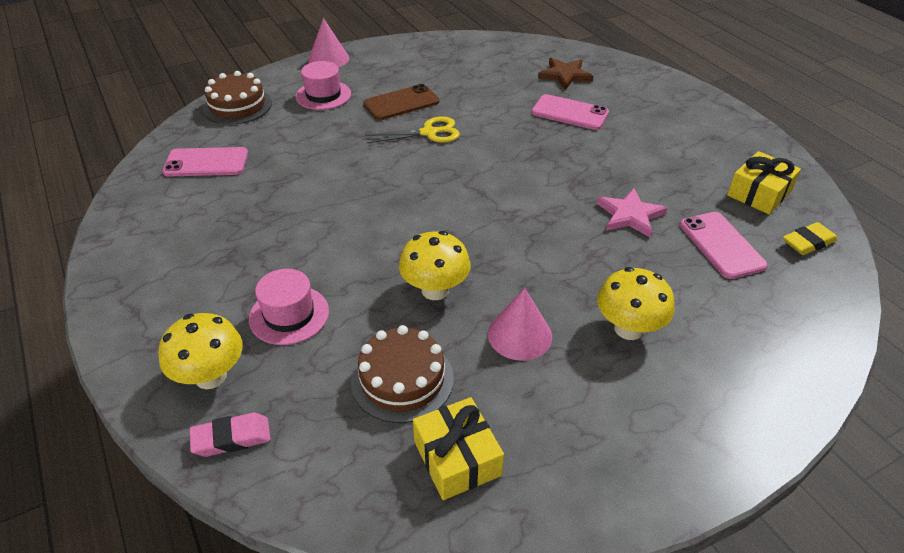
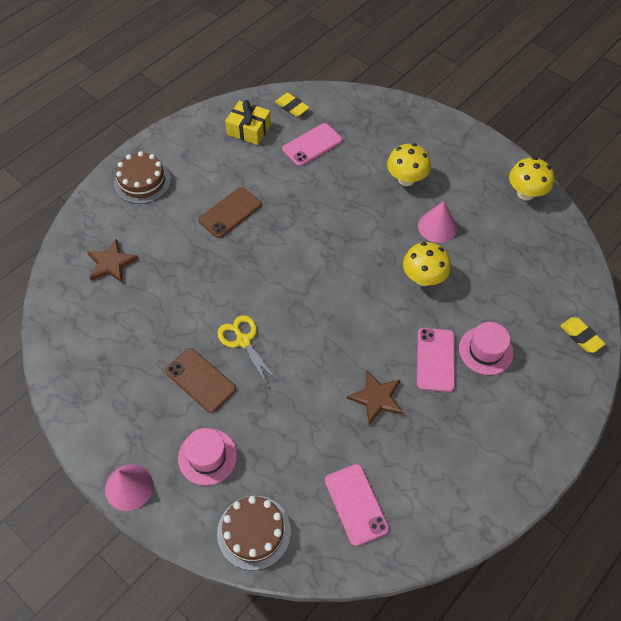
camera: 110 degrees left, 15 degrees up
yellow mushroom [158,313,243,389] -> yellow mushroom moved to [509,157,554,200]
pink eraser [190,413,271,457] -> yellow eraser [560,317,605,353]
brown cake [351,325,454,423] -> brown cake moved to [114,151,171,204]
yellow gift [413,397,504,500] -> none
pink phone [531,94,609,130] -> pink phone moved to [417,328,455,392]
pink star [596,188,667,238] -> none
none -> brown phone [198,187,262,238]
none -> brown star [347,371,403,425]

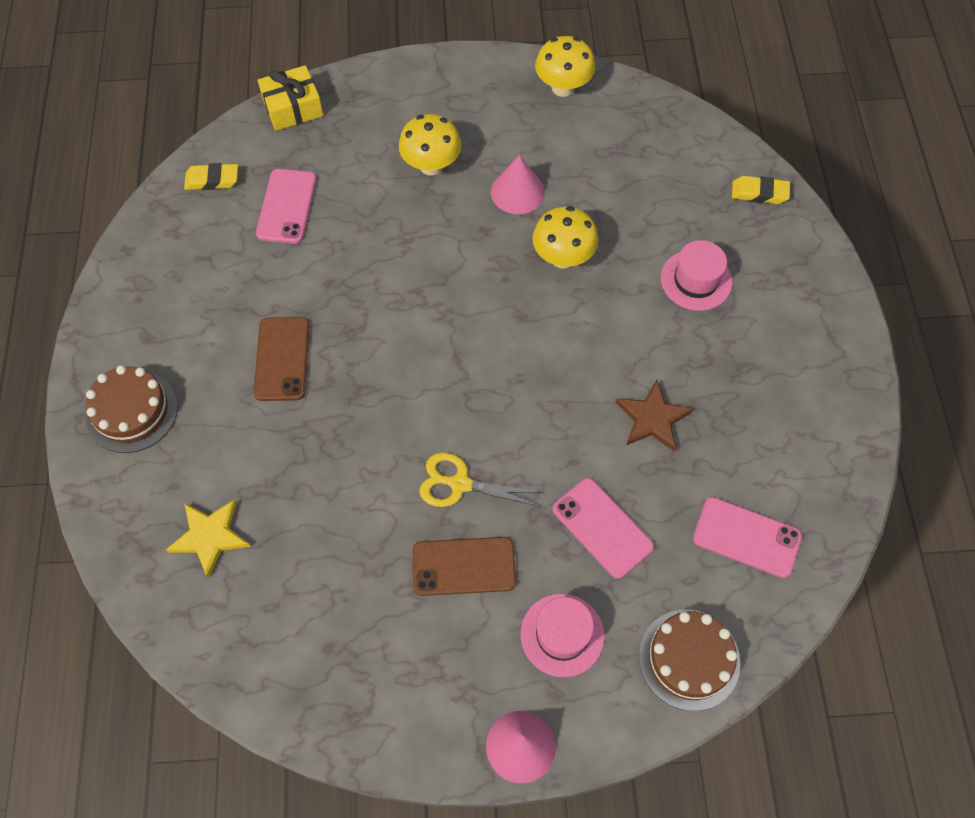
camera: 45 degrees left, 5 degrees up
brown star [87,239,139,283] -> yellow star [166,499,251,578]
yellow gift [225,100,271,145] -> yellow gift moved to [258,65,323,131]
pink phone [417,328,455,392] -> pink phone moved to [553,478,654,579]

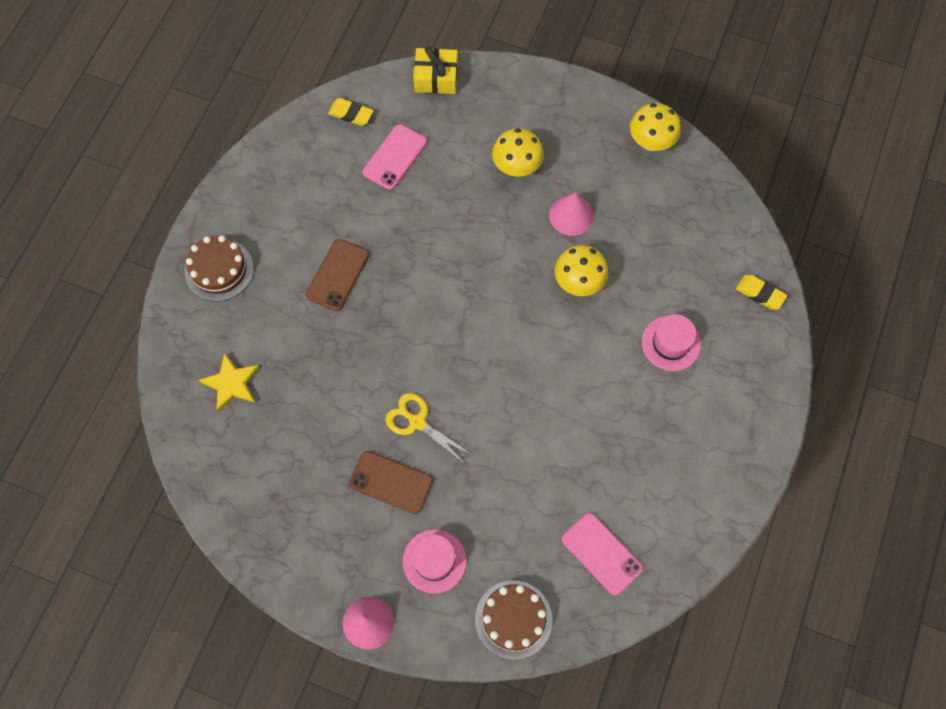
camera: 25 degrees right, 5 degrees up
pink phone [553,478,654,579] -> none
brown star [615,380,694,452] -> none

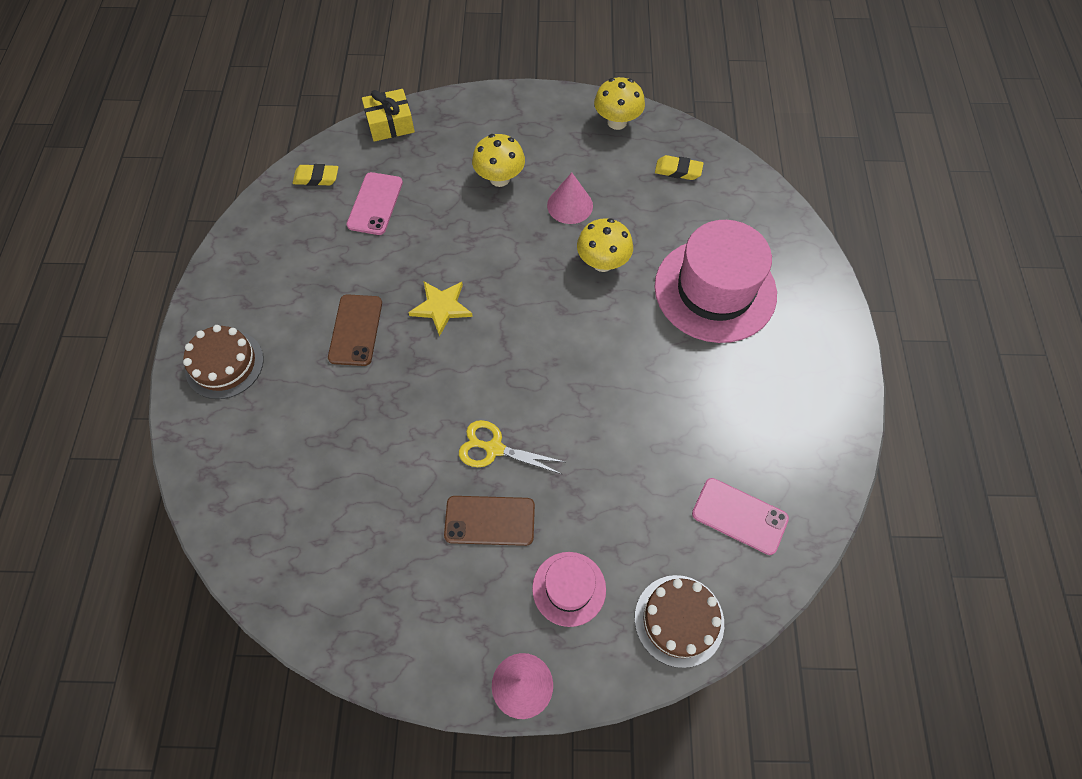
camera: 20 degrees left, 5 degrees down
yellow star [199,353,260,412] -> yellow star moved to [408,282,473,337]
pink hat [642,314,701,371] -> pink hat [655,220,777,343], size x1.98
yellow eraser [736,275,787,310] -> yellow eraser moved to [655,155,704,180]

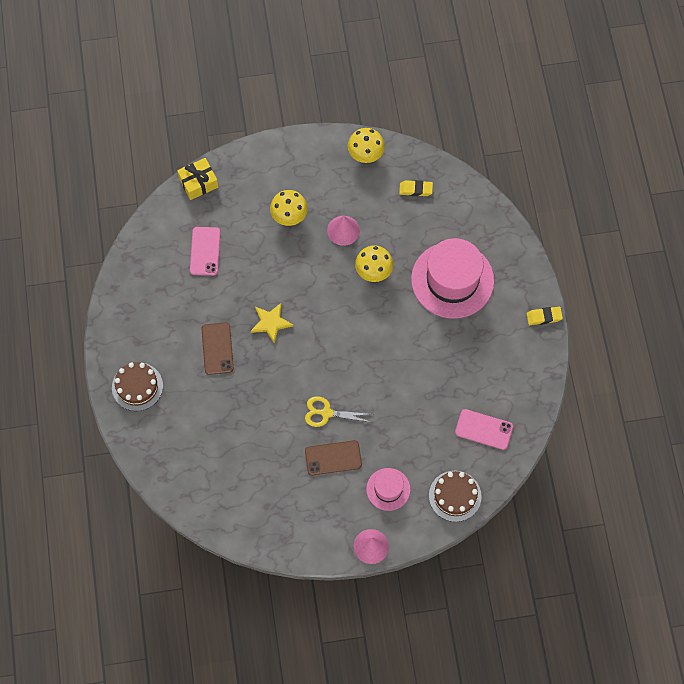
camera: 10 degrees left, 5 degrees up
yellow eraser [293,164,338,186] -> yellow eraser moved to [527,307,563,325]

